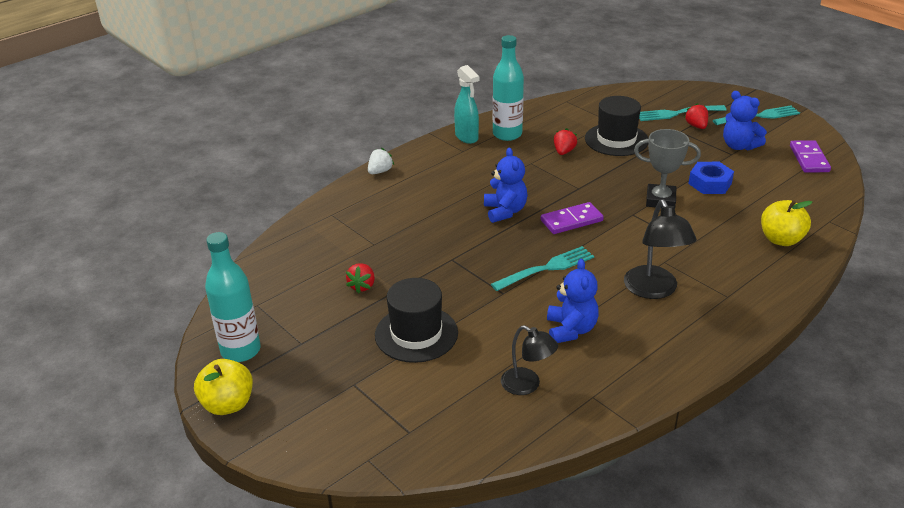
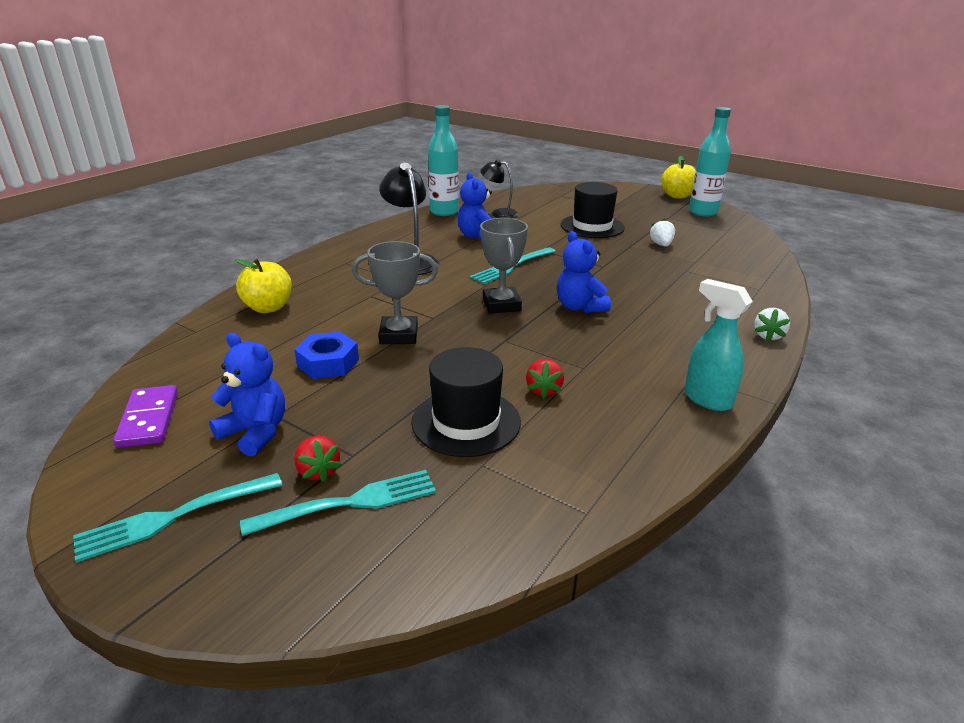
camera: 165 degrees right, 5 degrees down
red strawberry [346,263,375,294] -> white strawberry [649,219,675,247]
turquoise bottle [493,35,524,141] -> turquoise bottle moved to [428,105,459,216]
purple domino [541,202,604,234] -> grey trophy [480,218,528,313]

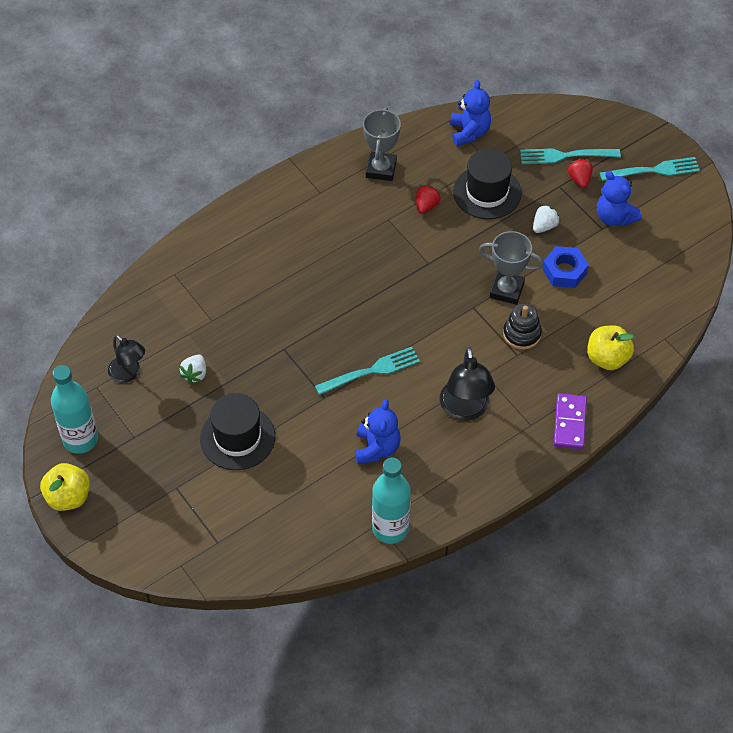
camera: 160 degrees left, 25 degrees up
purple domino [114,385,178,448] -> purple domino moved to [554,393,587,449]
black lamp [480,159,518,218] -> black lamp moved to [108,335,145,383]
grey trophy [480,218,528,313] -> grey trophy moved to [363,107,401,181]
blue teddy bear [557,231,611,313] -> blue teddy bear moved to [450,80,491,146]
turquoise spray bottle [685,279,753,411] -> none
white strawberry [754,308,790,341] -> white strawberry moved to [533,204,560,233]
none -> black stacking toy [503,304,542,350]

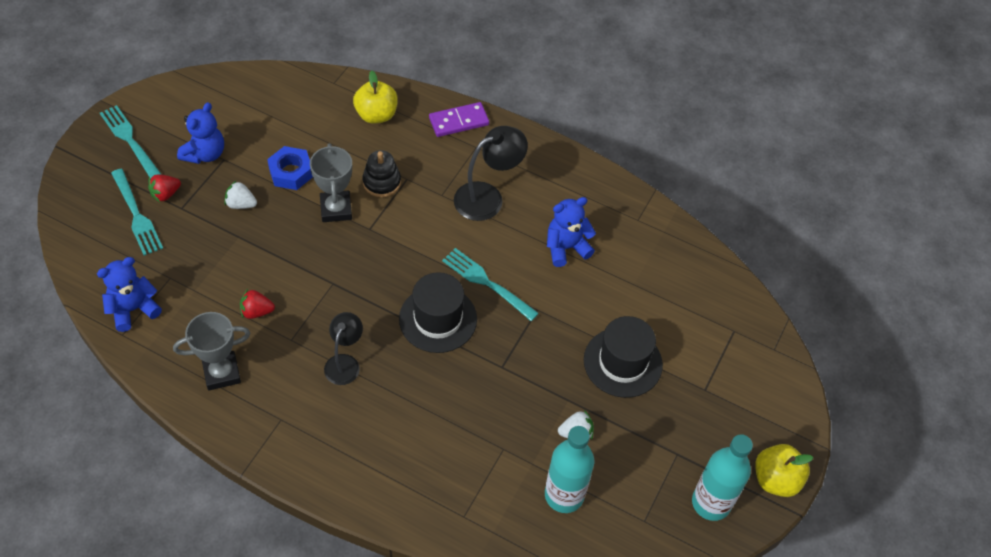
camera: 120 degrees left, 0 degrees up
black lamp [108,335,145,383] -> black lamp moved to [324,312,363,385]
turquoise bottle [372,457,411,544] -> turquoise bottle moved to [545,426,594,513]
black hat [453,149,522,219] -> black hat moved to [399,272,477,353]

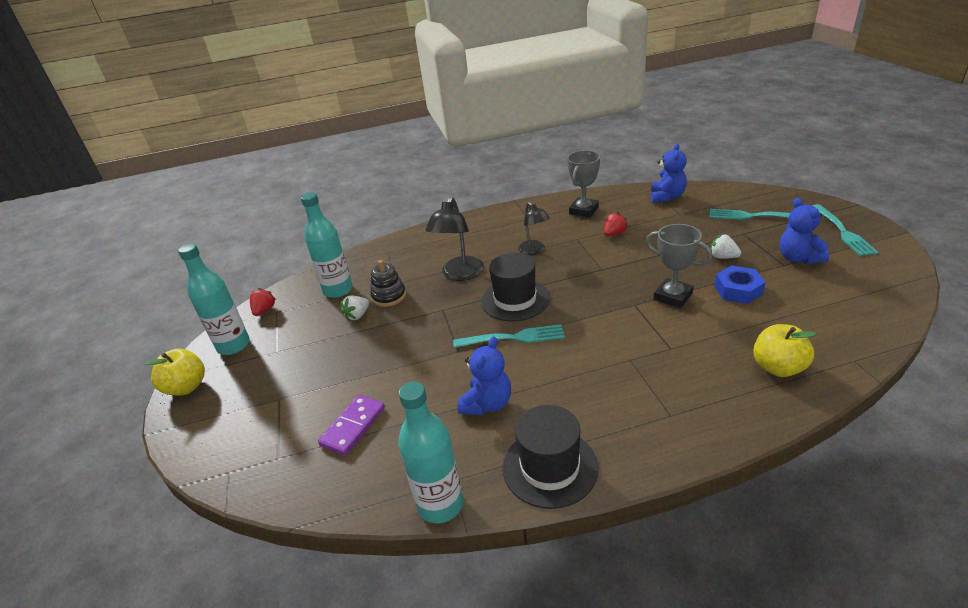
camera: 145 degrees right, 20 degrees down
turquoise fork [100,105,162,179] -> turquoise fork turned 75 degrees clockwise [812,204,879,256]
red strawberry [148,174,181,202] -> red strawberry moved to [250,288,276,316]
white strawberry [224,180,257,209] -> white strawberry turned 120 degrees counterclockwise [711,234,741,259]
black stacking toy [362,150,401,197] -> black stacking toy moved to [370,260,406,307]
purple domino [429,102,489,137] -> purple domino moved to [318,395,385,456]
black lamp [454,126,528,221] -> black lamp moved to [426,197,484,281]
black hat [584,316,663,398] -> black hat moved to [503,405,598,509]
none -> turquoise bottle [398,382,463,523]

